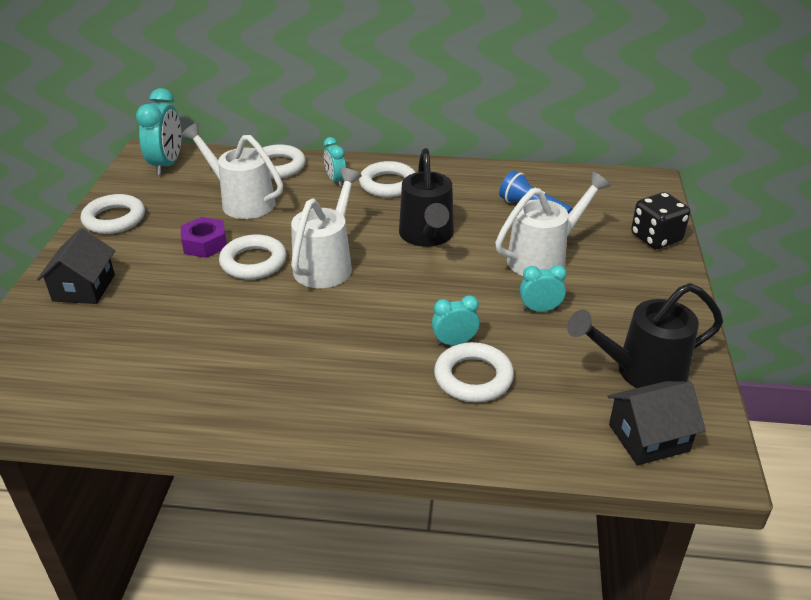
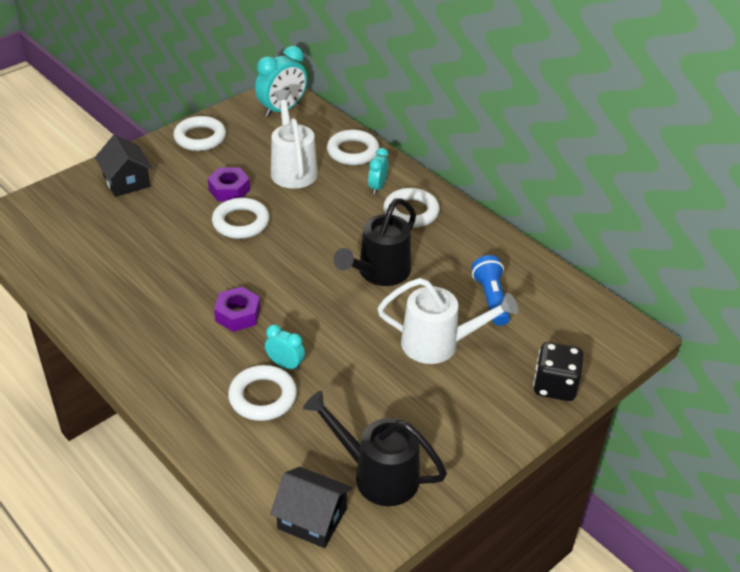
camera: 40 degrees right, 5 degrees up
black house [37,228,115,304] -> black house turned 75 degrees counterclockwise [95,135,153,197]
white watering can [291,168,362,288] -> none
turquoise clock [520,265,567,312] -> none
none -> purple nut [214,287,260,332]

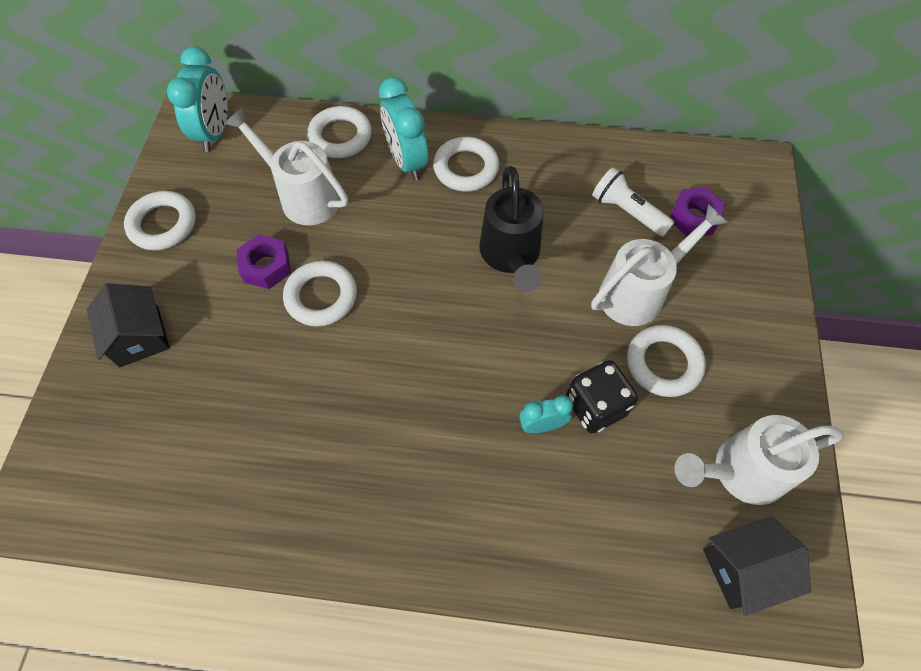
camera: 40 degrees left, 20 degrees up
black house [95,135,153,197] -> black house turned 45 degrees clockwise [87,283,170,367]
purple nut [214,287,260,332] -> purple nut moved to [670,188,726,237]
white ring [228,365,297,421] -> white ring moved to [627,325,706,397]
black watering can [303,390,447,506] -> white watering can [674,415,844,505]
turquoise clock [368,148,389,194] -> turquoise clock [379,77,428,181], size x1.76
blue flashlight [471,255,510,326] -> white flashlight [592,167,675,237]
black dice [533,342,584,401] -> black dice moved to [566,360,638,433]

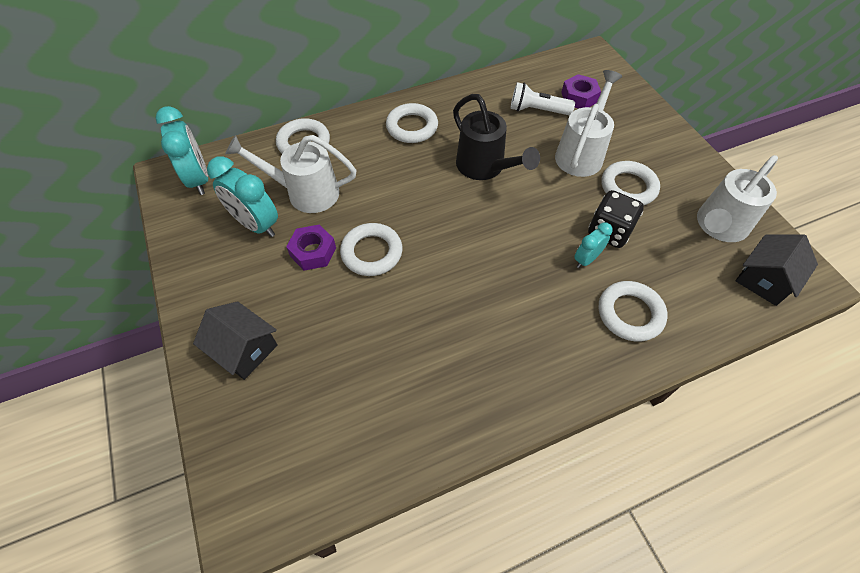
camera: 30 degrees left, 5 degrees down
white ring [124,191,196,250] -> white ring moved to [599,281,668,342]
turquoise clock [379,77,428,181] -> turquoise clock moved to [207,156,278,237]

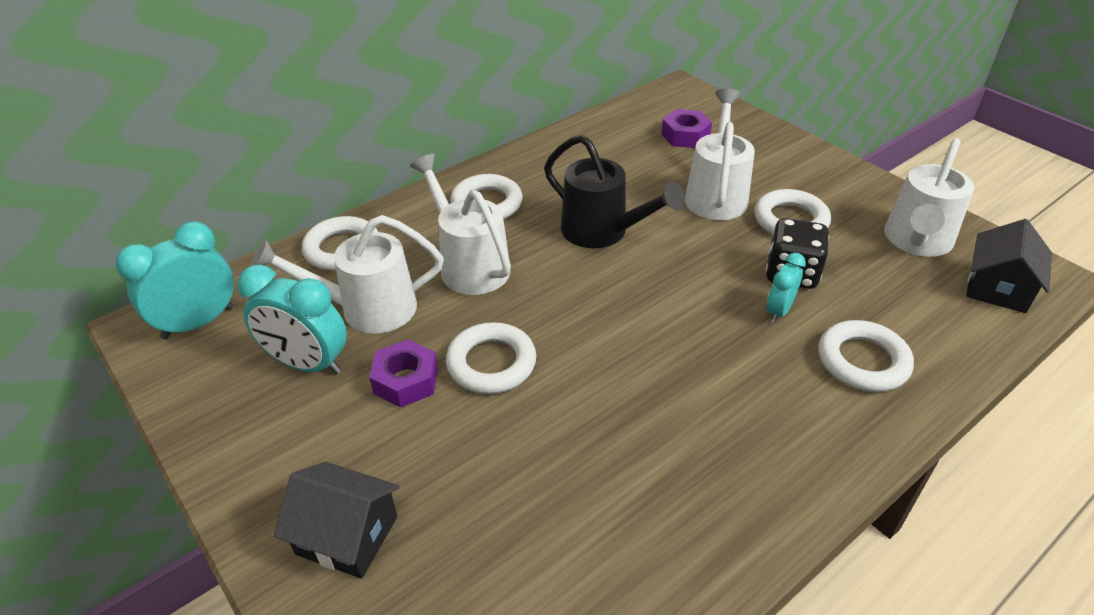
camera: 15 degrees left, 15 degrees down
turquoise clock [156,106,208,195] -> turquoise clock turned 90 degrees counterclockwise [115,221,234,339]
white flashlight [510,82,575,115] -> none
none -> white watering can [410,154,511,295]

